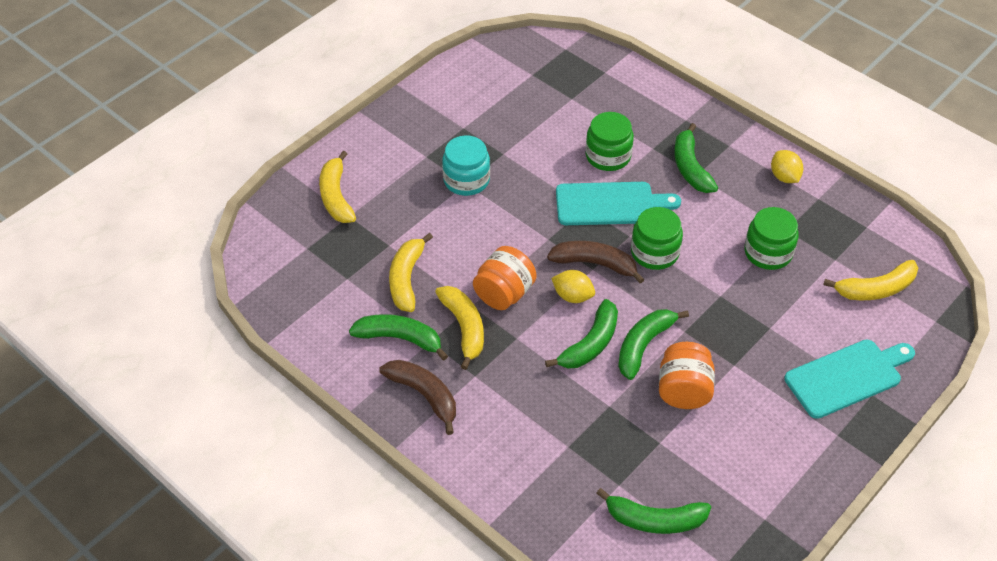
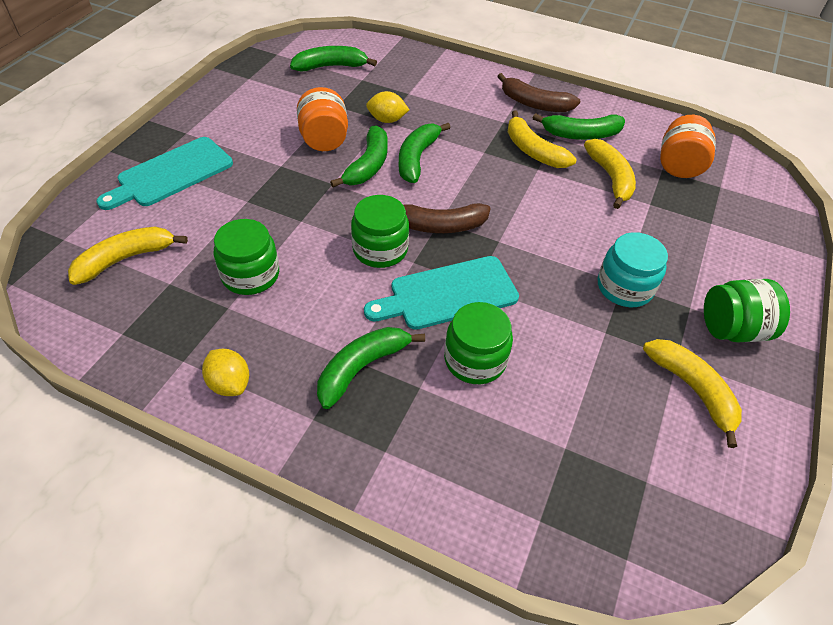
camera: 160 degrees right, 0 degrees up
yellow banana [319,151,356,223] -> yellow banana moved to [643,339,742,448]
orange jar [473,246,537,310] -> orange jar moved to [660,115,716,178]
yellow lemon [551,270,595,303] -> yellow lemon moved to [366,91,409,123]
green banana [674,123,718,193] -> green banana turned 105 degrees counterclockwise [317,327,425,409]
none -> green jar [704,279,790,342]

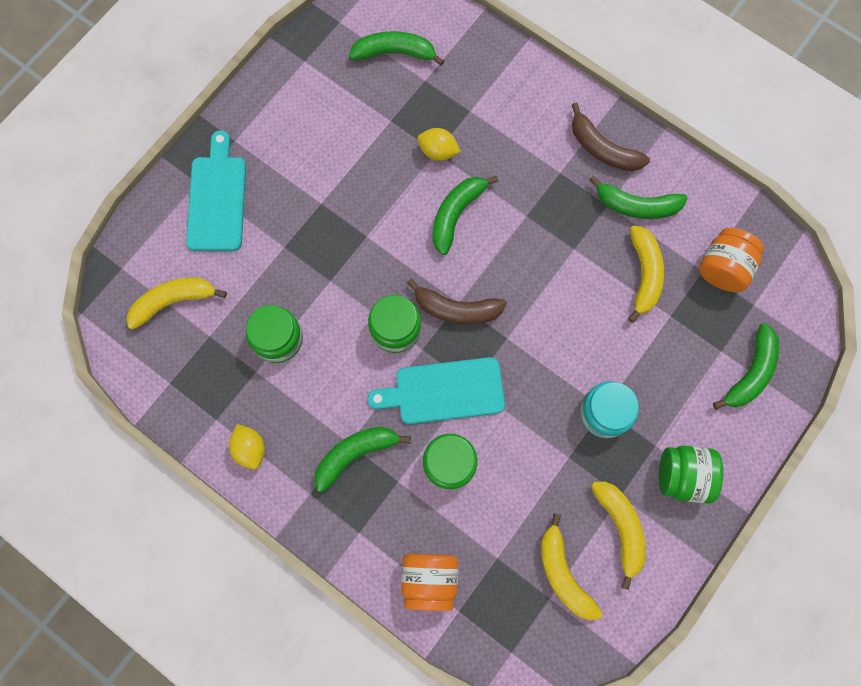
camera: 15 degrees right, 25 degrees up
turquoise cutting board [96,137,233,210] -> turquoise cutting board turned 120 degrees clockwise [186,130,246,251]
orange jar [297,87,348,151] -> orange jar moved to [401,554,458,611]
green banana [330,125,388,187] -> green banana moved to [713,323,779,410]
yellow banana [508,110,577,168] -> yellow banana moved to [541,513,602,620]

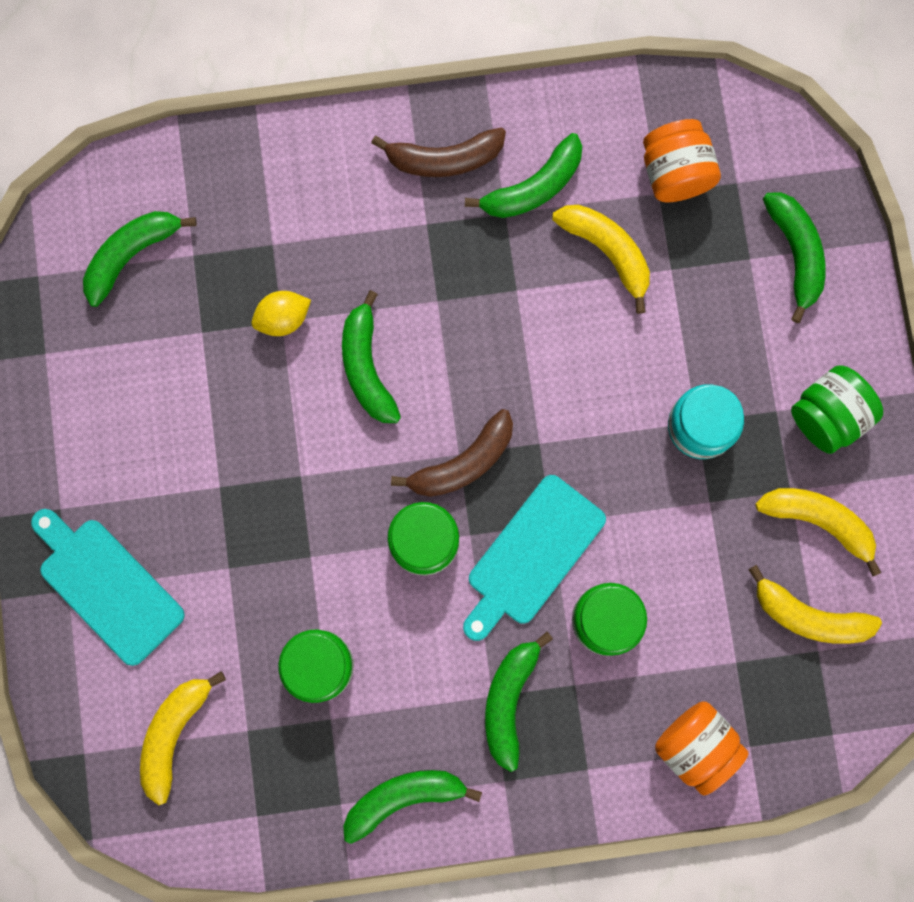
camera: 45 degrees left, 5 degrees up
yellow lemon [229,424,265,470] -> green banana [343,770,482,844]

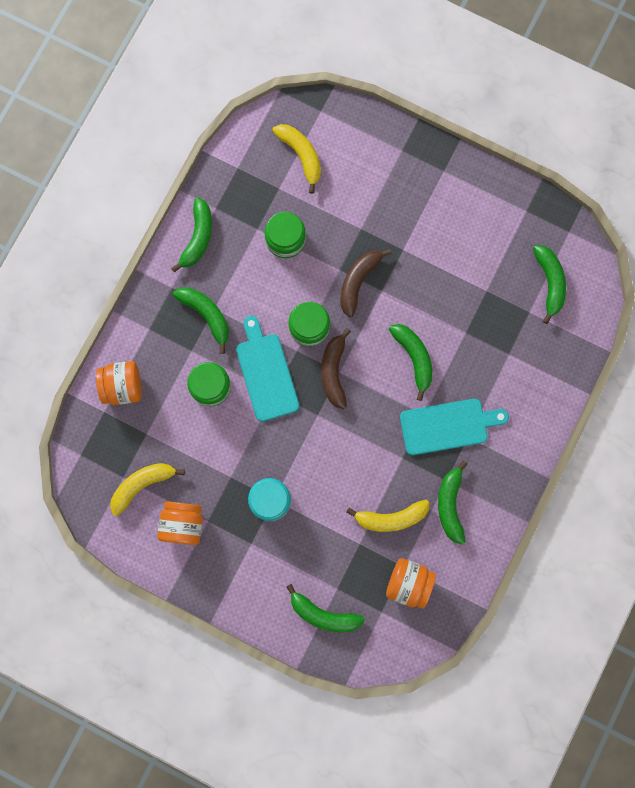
camera: 125 degrees right, 0 degrees up
turquoise cutting board [31,509,185,666] -> turquoise cutting board moved to [400,399,509,455]
yellow lemon [251,291,311,336] -> none
green banana [342,290,401,423] -> green banana turned 45 degrees clockwise [389,324,433,401]
brown banana [371,127,506,177] -> brown banana moved to [341,249,392,317]
yellow banana [755,488,881,577] -> orange jar [157,501,203,545]
green jar [791,365,883,454] -> none

